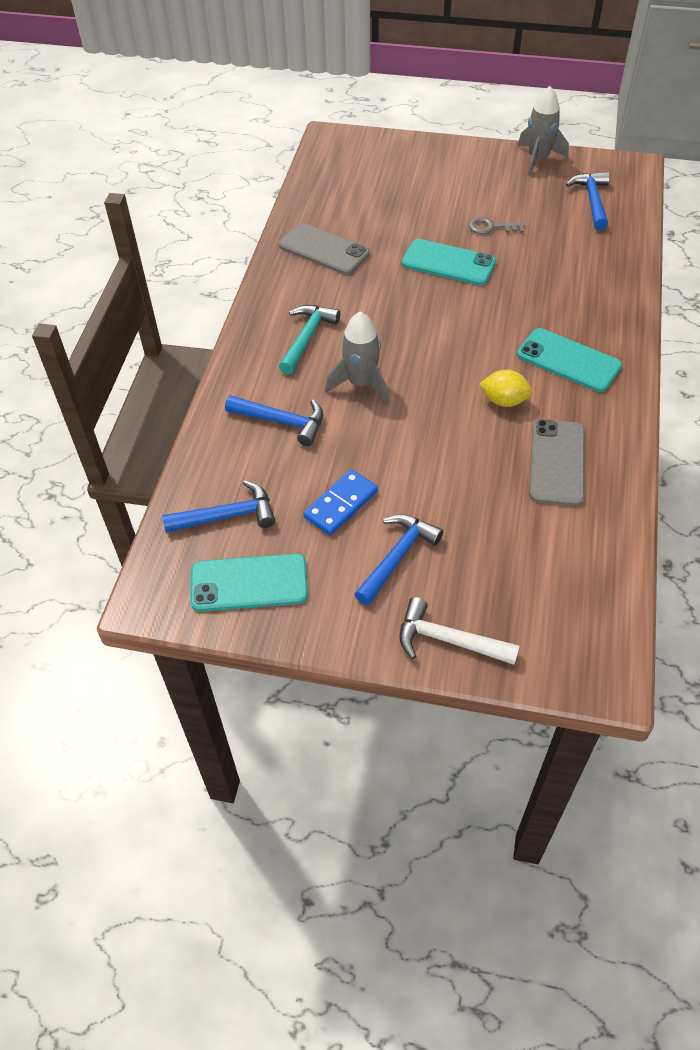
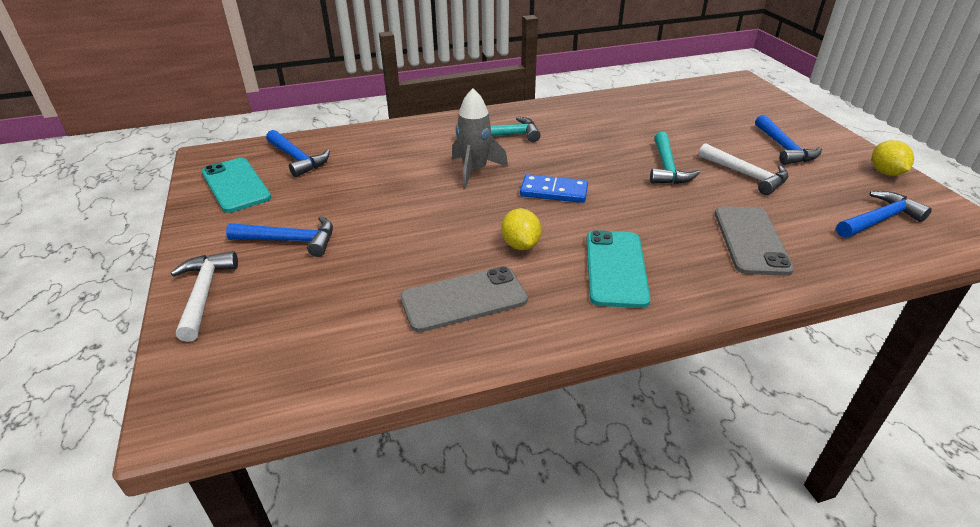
camera: 60 degrees right, 15 degrees down
blue hammer [225,395,323,446] -> blue hammer moved to [755,115,822,165]
grey phone [279,223,369,275] -> grey phone moved to [715,206,794,276]
blue domino [303,469,378,535] -> blue domino moved to [520,174,588,203]
turquoise phone [402,239,496,285] -> turquoise hammer [650,132,700,184]
grey key [468,217,525,234] -> white hammer [698,143,789,195]
grey rocket [518,86,569,176] -> yellow lemon [872,140,914,176]

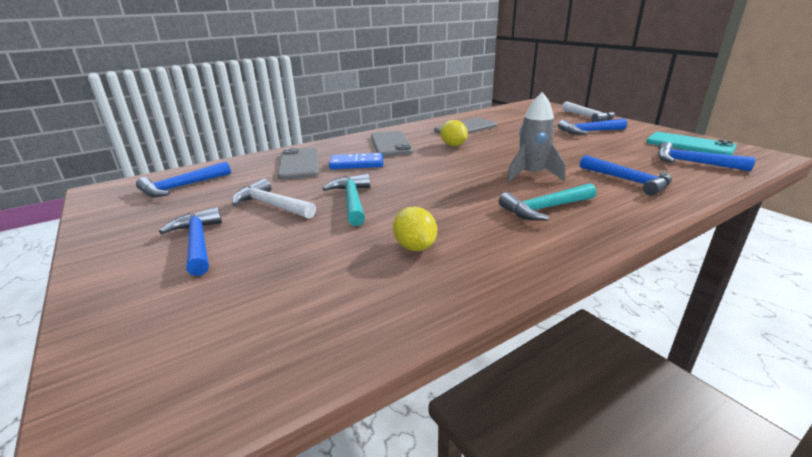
camera: 165 degrees right, 10 degrees down
blue domino [520,174,588,203] -> blue domino moved to [329,153,383,169]
turquoise phone [586,230,651,308] -> grey phone [371,131,413,157]
yellow lemon [872,140,914,176] -> yellow lemon moved to [393,207,437,251]
none -> blue hammer [580,155,672,196]

